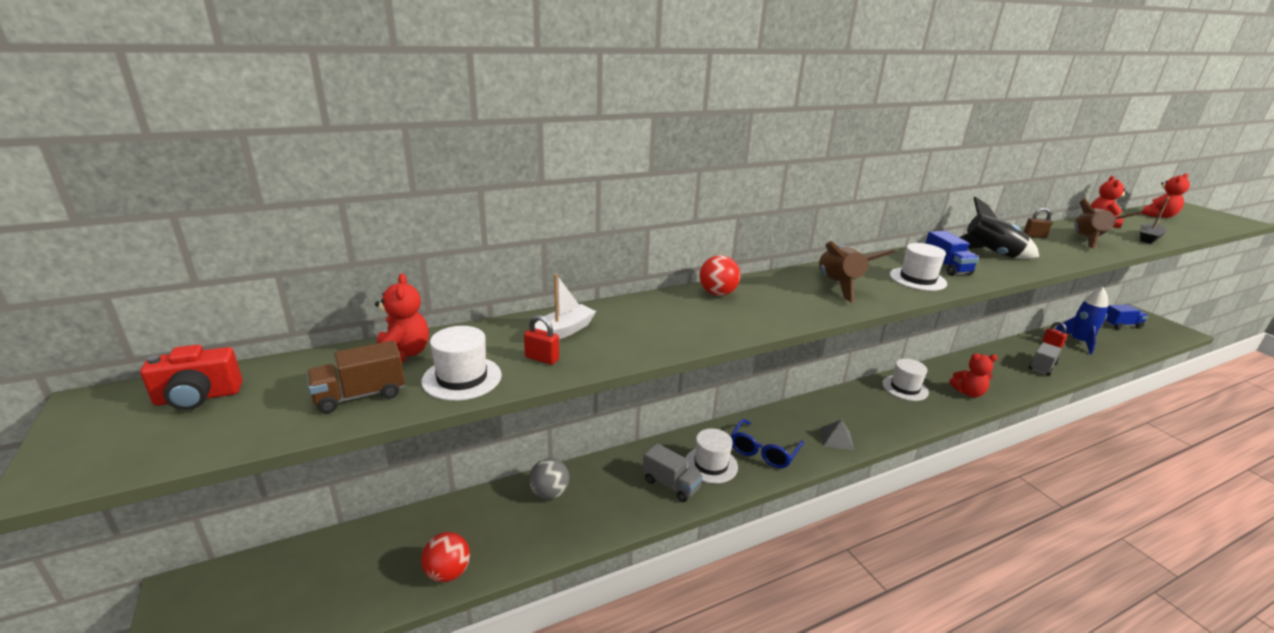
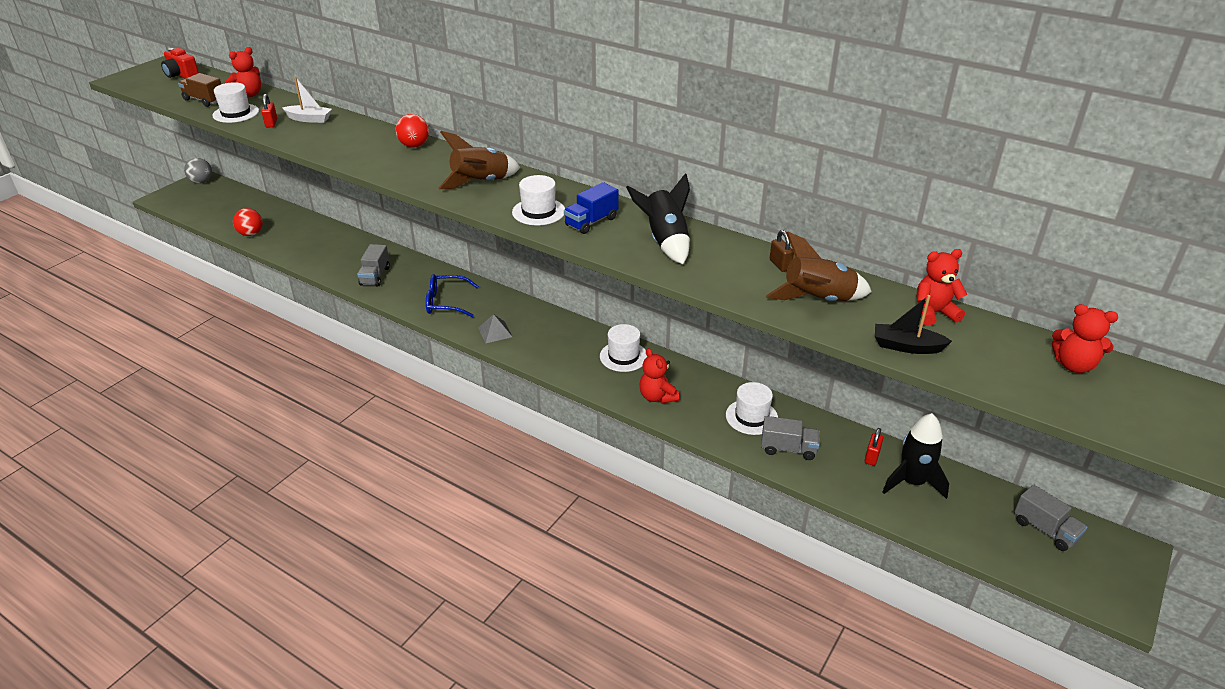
camera: 60 degrees right, 10 degrees up
grey ball [529,458,569,499] -> grey ball moved to [184,158,212,184]
white hat [686,428,738,483] -> white hat moved to [726,382,778,435]
blue rocket [1056,287,1108,355] -> black rocket [882,413,949,499]
blue truck [1104,304,1148,330] -> grey truck [1014,485,1087,551]

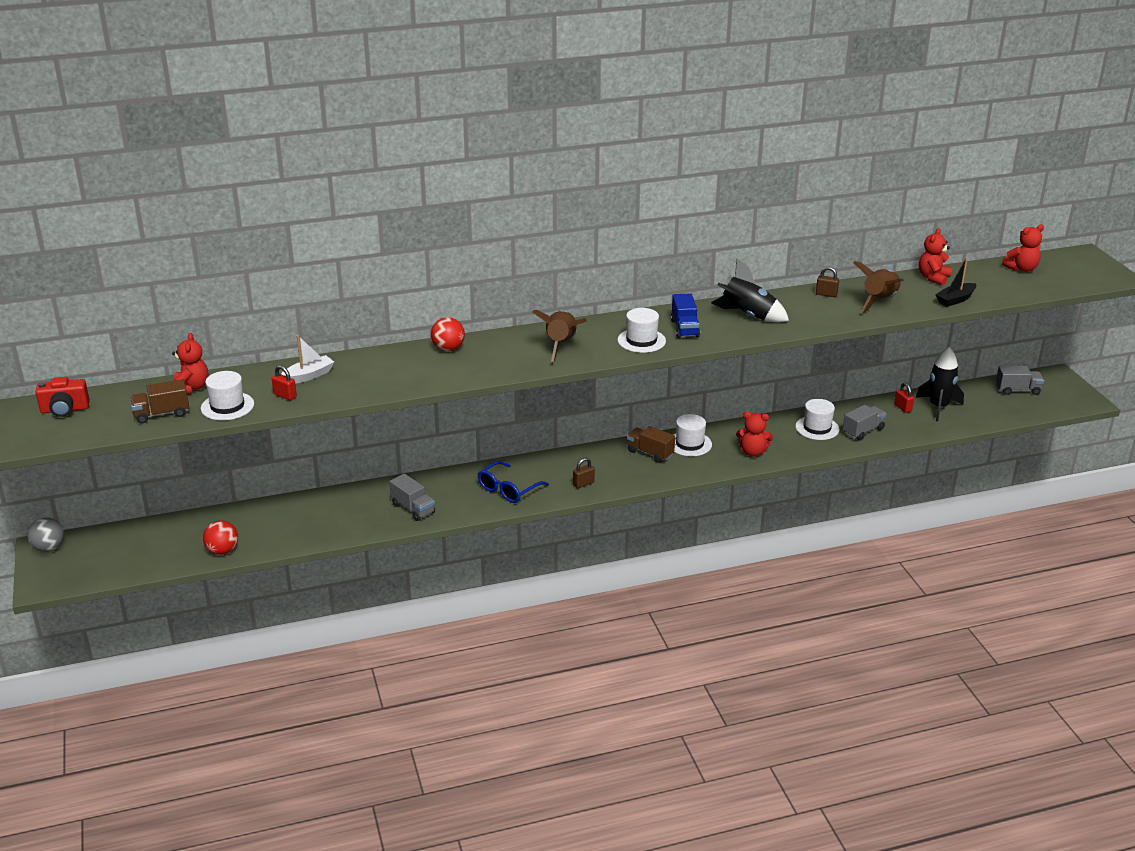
camera: 50 degrees left, 5 degrees down
grey pyramid [478,314,512,343] -> brown padlock [573,458,595,488]
none -> brown truck [627,426,675,463]

